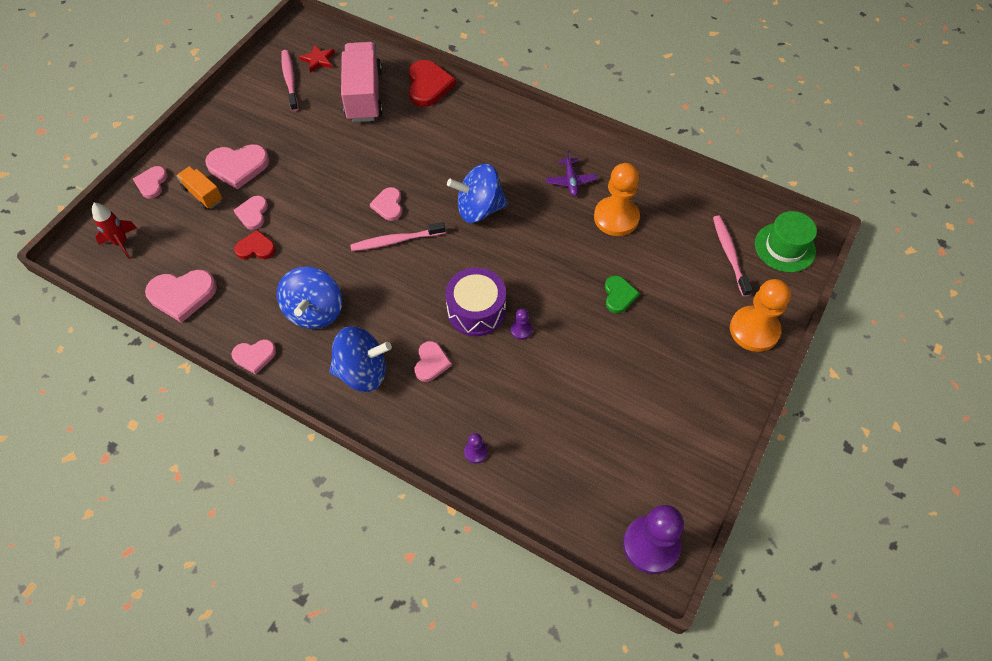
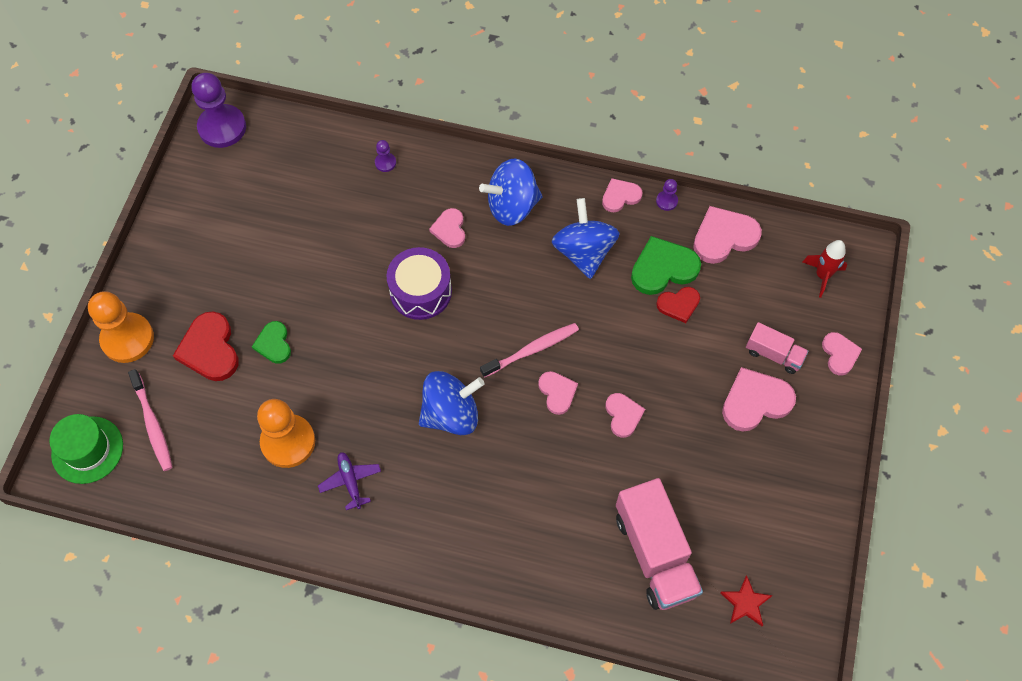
camera: 165 degrees right, 5 degrees up
orange truck [176,166,222,209] -> pink truck [746,322,809,374]
pink heart [234,196,268,230] -> pink heart moved to [605,393,645,438]
pink toothbrush [281,50,298,111] -> none
red heart [409,60,456,107] -> red heart moved to [173,311,239,381]
purple pawn [511,309,532,340] -> purple pawn moved to [656,179,678,211]
none -> green heart [631,236,701,295]

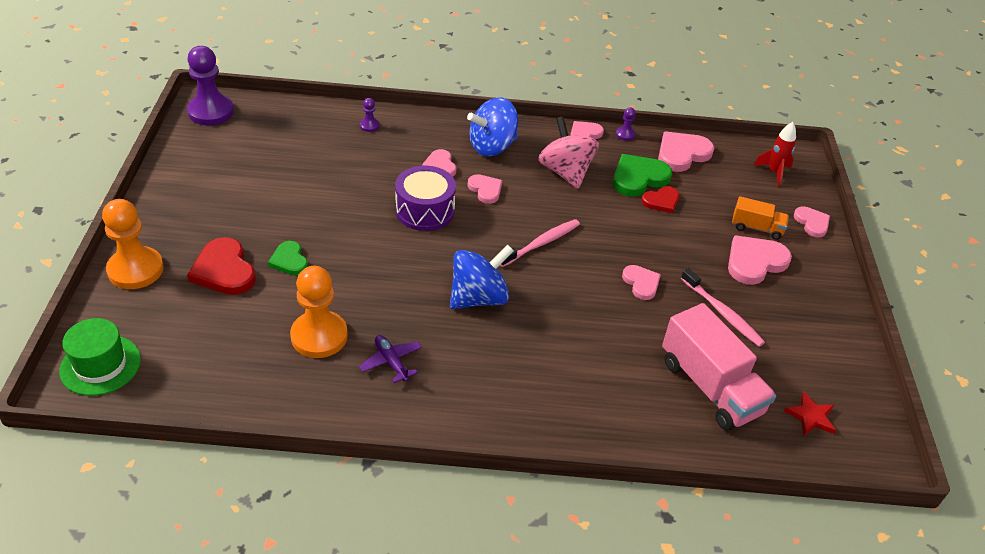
camera: 15 degrees left, 20 degrees down
pink toothbrush [128,369,172,471] -> pink toothbrush moved to [681,268,765,347]
pink heart [538,371,578,415] -> pink heart moved to [468,174,502,204]
blue spinning top [552,198,620,279] -> pink spinning top [538,116,599,189]
pink truck [746,322,809,374] -> orange truck [732,196,789,240]

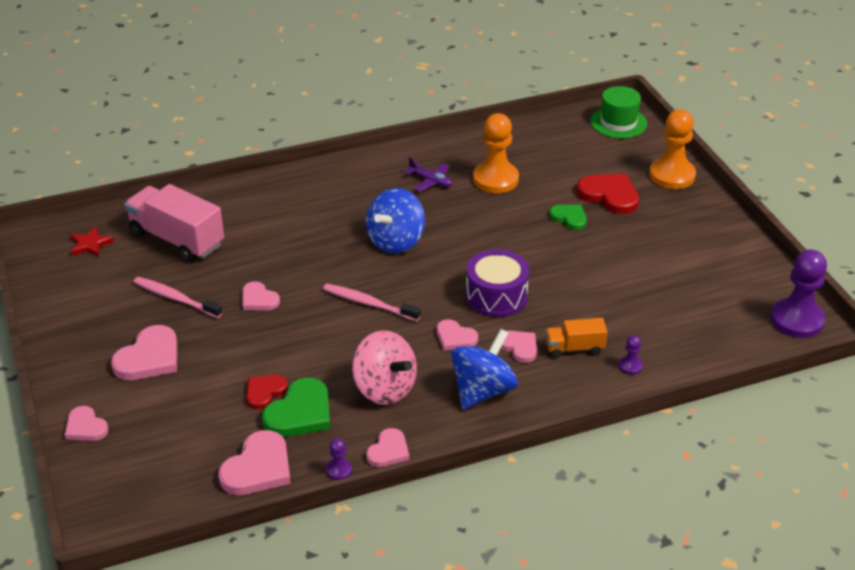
camera: 160 degrees right, 5 degrees down
pink toothbrush [500,219,580,267] -> pink toothbrush turned 90 degrees clockwise [323,284,421,321]
orange truck [732,196,789,240] -> orange truck moved to [545,318,607,358]
red rocket [754,122,796,187] -> none

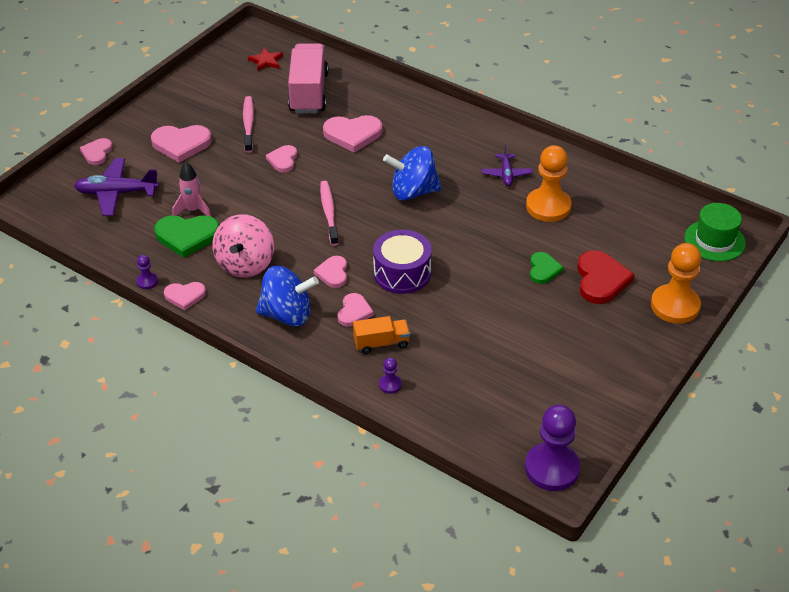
camera: 55 degrees right, 5 degrees up
pink heart [218,430,291,495] -> pink heart moved to [323,115,382,153]
red heart [246,375,288,409] -> pink rocket [173,162,211,216]
orange truck [545,318,607,358] -> orange truck turned 120 degrees clockwise [353,316,410,354]
none -> purple plane [74,158,159,216]

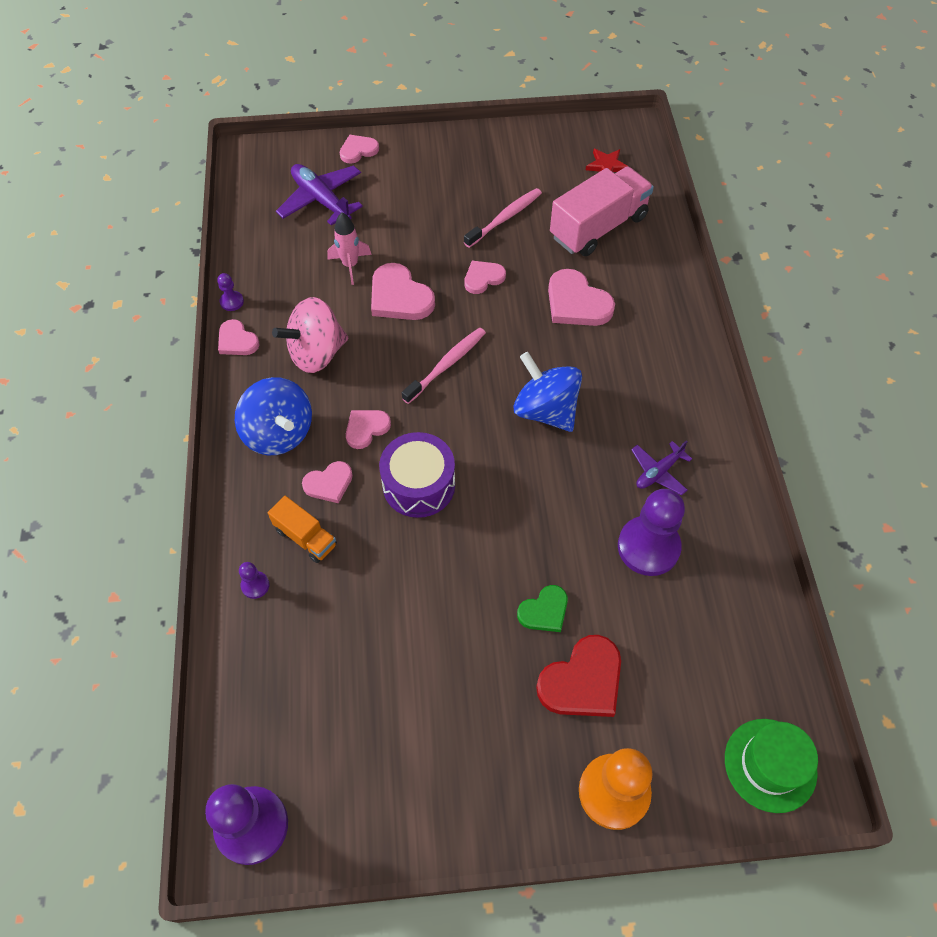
camera: 50 degrees right, 15 degrees up
pink heart [151,125,212,163] -> pink heart moved to [371,263,435,320]
green heart [154,215,219,258] -> none
orange pawn [526,145,572,222] -> purple pawn [618,489,685,576]

